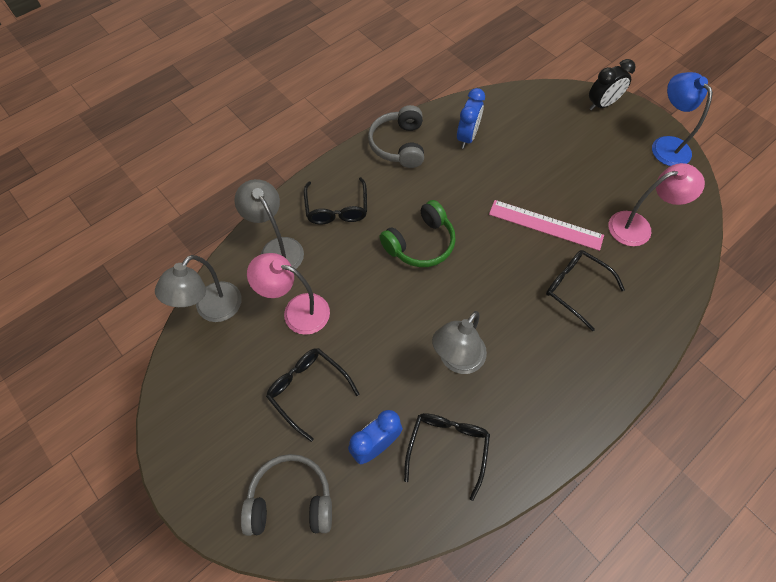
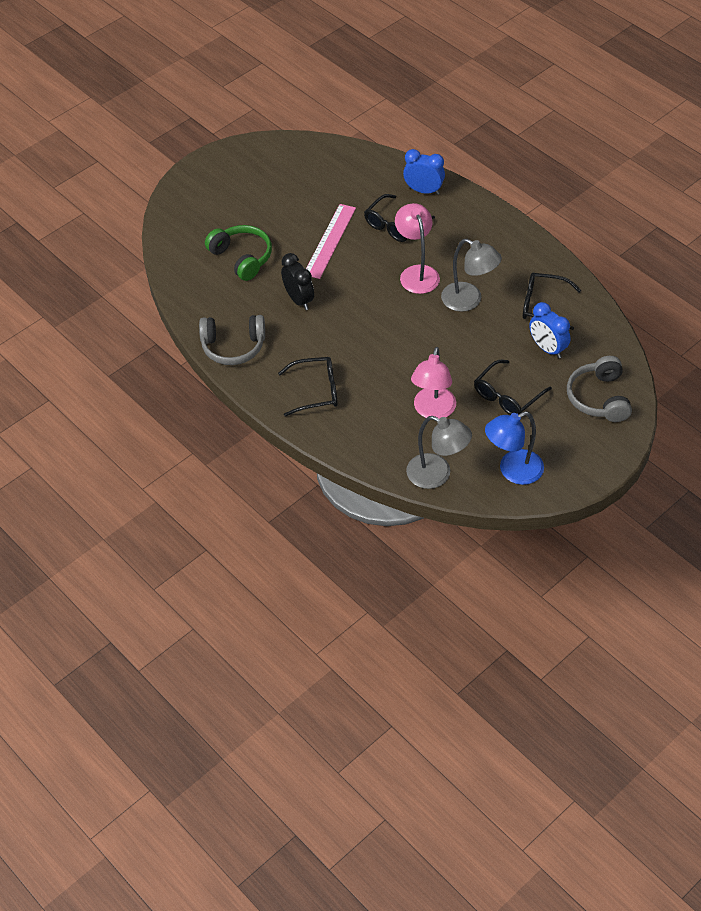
camera: 90 degrees left, 10 degrees down
grey lamp [235,179,304,269] -> none
green headphones [380,200,456,267] -> green headphones moved to [205,225,272,281]
blue clock [457,88,485,149] -> blue clock moved to [403,149,445,195]
black clock [589,59,636,110] -> black clock moved to [281,253,314,310]
pink lamp [608,163,705,246] -> pink lamp moved to [395,203,440,294]
blue lamp [652,72,713,166] -> blue lamp moved to [485,411,544,485]

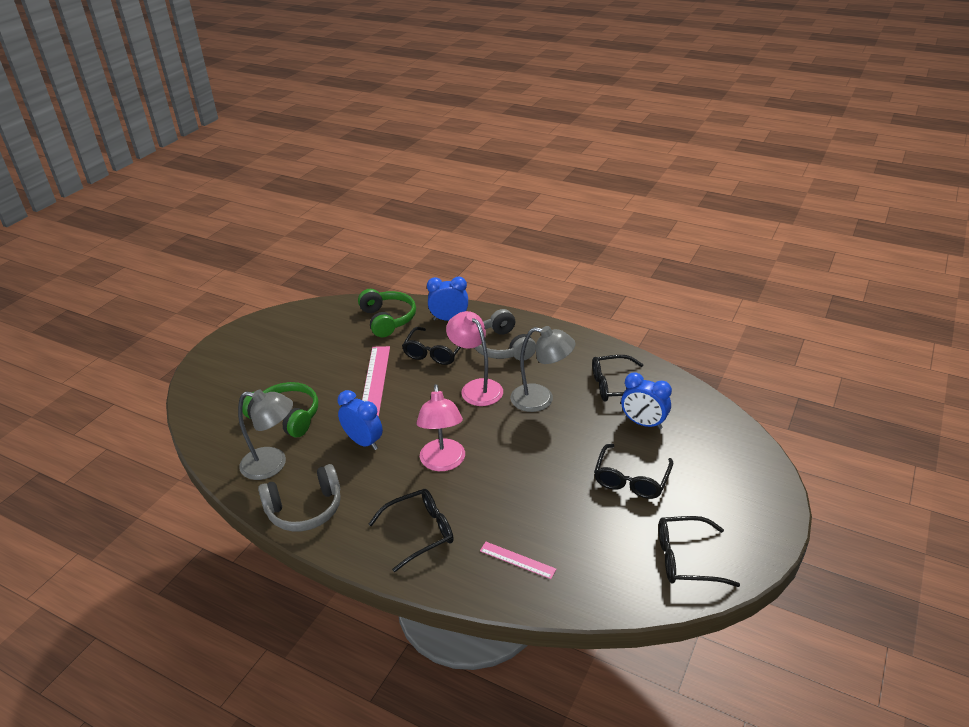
camera: 20 degrees left, 15 degrees down
black clock [281,253,314,310] -> blue clock [338,390,383,450]
grey lamp [406,416,472,489] -> grey lamp moved to [238,389,293,480]
pink lamp [411,347,456,418] -> pink lamp moved to [416,384,465,471]
blue lamp [485,411,544,485] -> black glasses [659,516,740,587]
grey headphones [567,356,632,422] -> grey headphones moved to [475,309,536,360]
none -> green headphones [358,289,416,337]
none -> pink ruler [480,542,556,579]

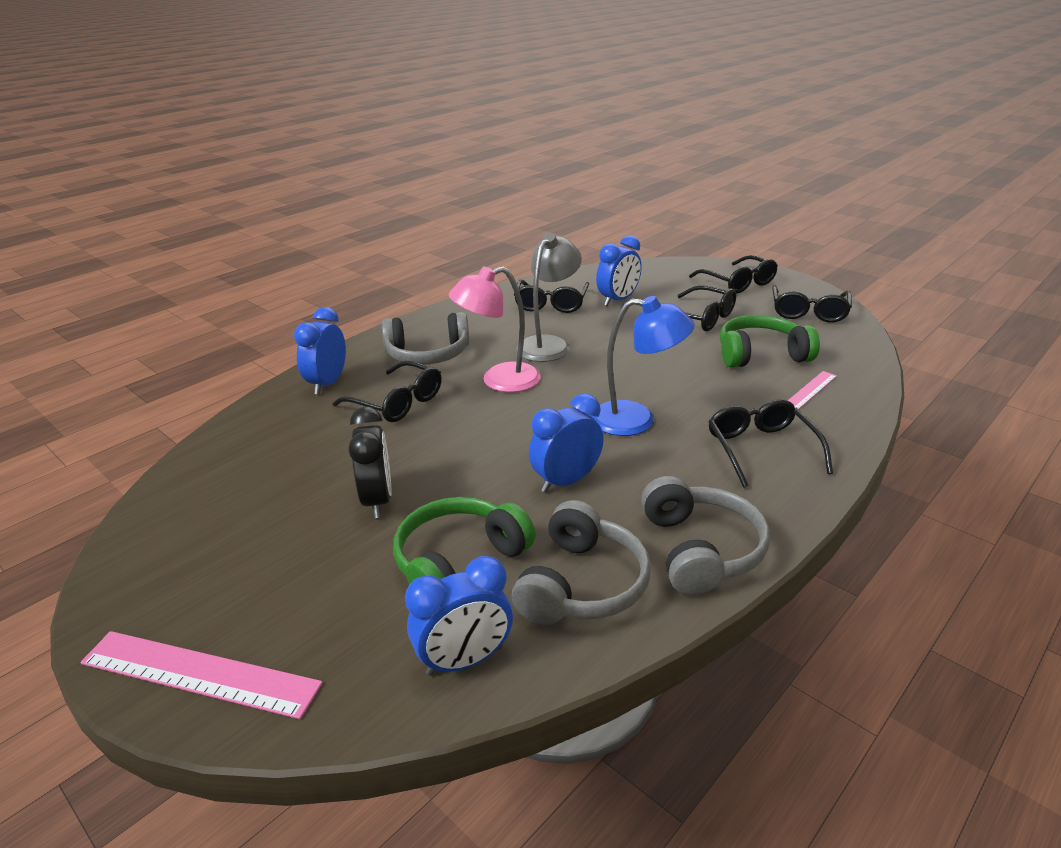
camera: 75 degrees left, 5 degrees down
grey lamp [238,389,293,480] -> grey headphones [512,500,651,625]
green headphones [358,289,416,337] -> green headphones moved to [720,315,820,368]
pink ruler [362,346,390,417] -> pink ruler moved to [80,631,323,719]
pink lamp [416,384,465,471] -> blue lamp [591,296,695,436]
none -> black clock [348,407,391,518]
none -> blue clock [405,556,513,676]
none -> black glasses [689,255,778,294]

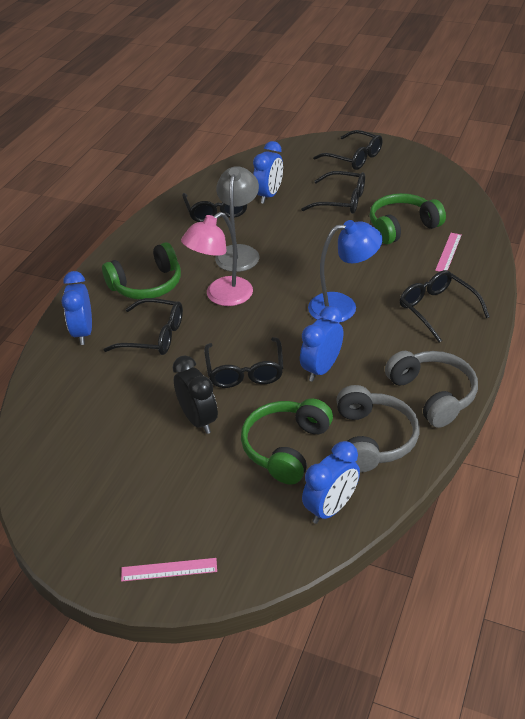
camera: 20 degrees left, 10 degrees up
pink ruler [80,631,323,719] -> pink ruler [121,558,217,582], size x0.56
grey headphones [382,312,469,365] -> green headphones [102,242,181,299]
black glasses [772,285,852,323] -> black glasses moved to [204,337,283,388]

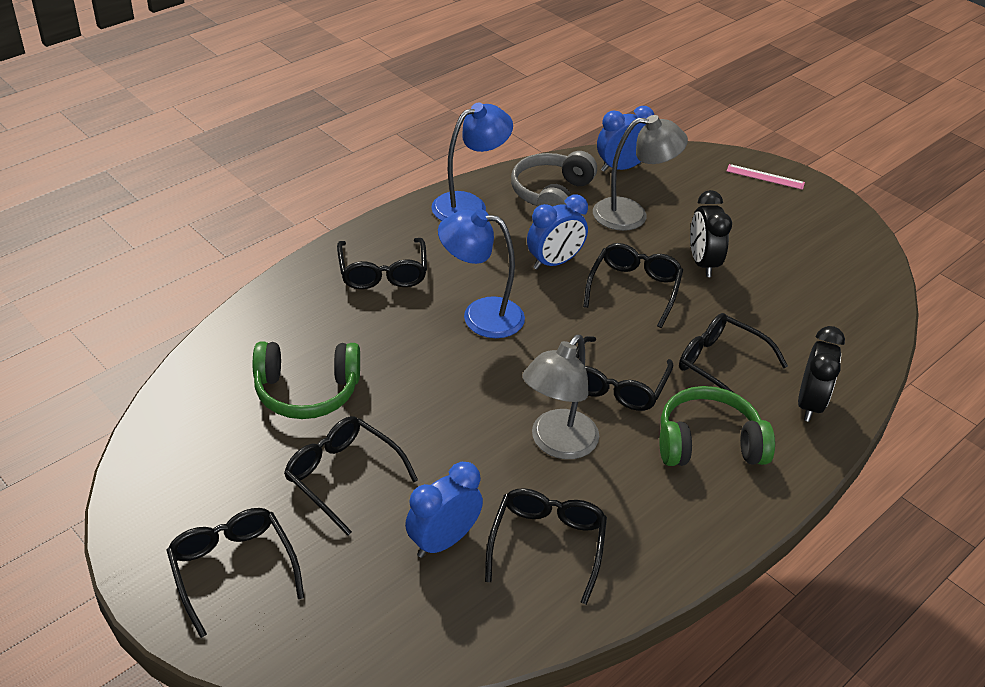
camera: 160 degrees left, 0 degrees up
blue clock [62,271,92,345] -> black clock [798,326,845,422]
pink lamp [181,212,253,306] -> black glasses [575,336,674,411]
green headphones [241,398,333,485] -> grey lamp [593,115,688,231]
grey headphones [385,351,478,428] -> blue lamp [431,103,513,221]
pink ruler [435,233,462,272] -> none

